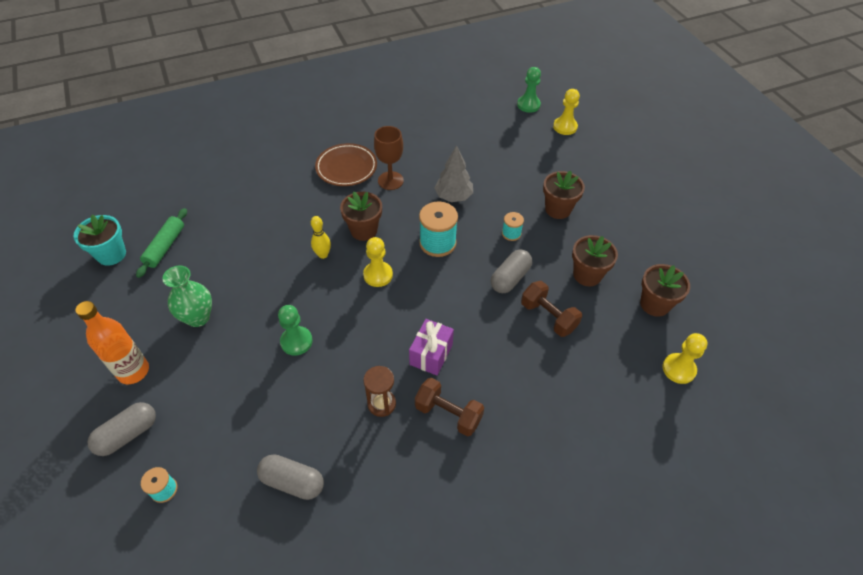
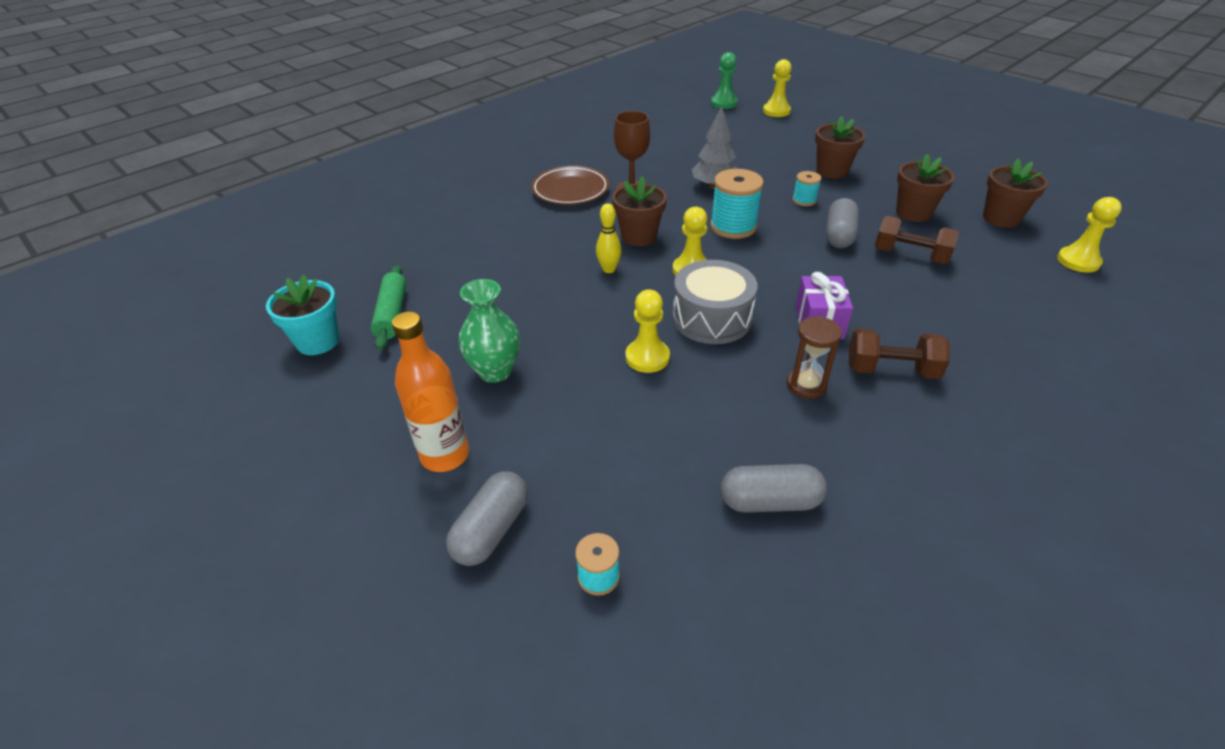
camera: 20 degrees left, 10 degrees down
green pawn [278,305,313,356] -> yellow pawn [626,289,670,373]
none -> grey drum [673,260,758,344]

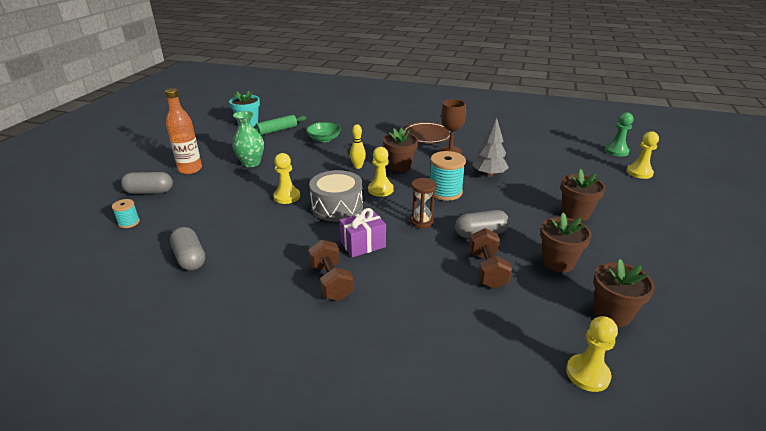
camera: 60 degrees right, 10 degrees down
brown hourglass [787,316,842,399] -> brown hourglass moved to [410,178,437,229]
turquoise spool [793,171,821,206] -> none
none -> green bowl [306,122,341,142]

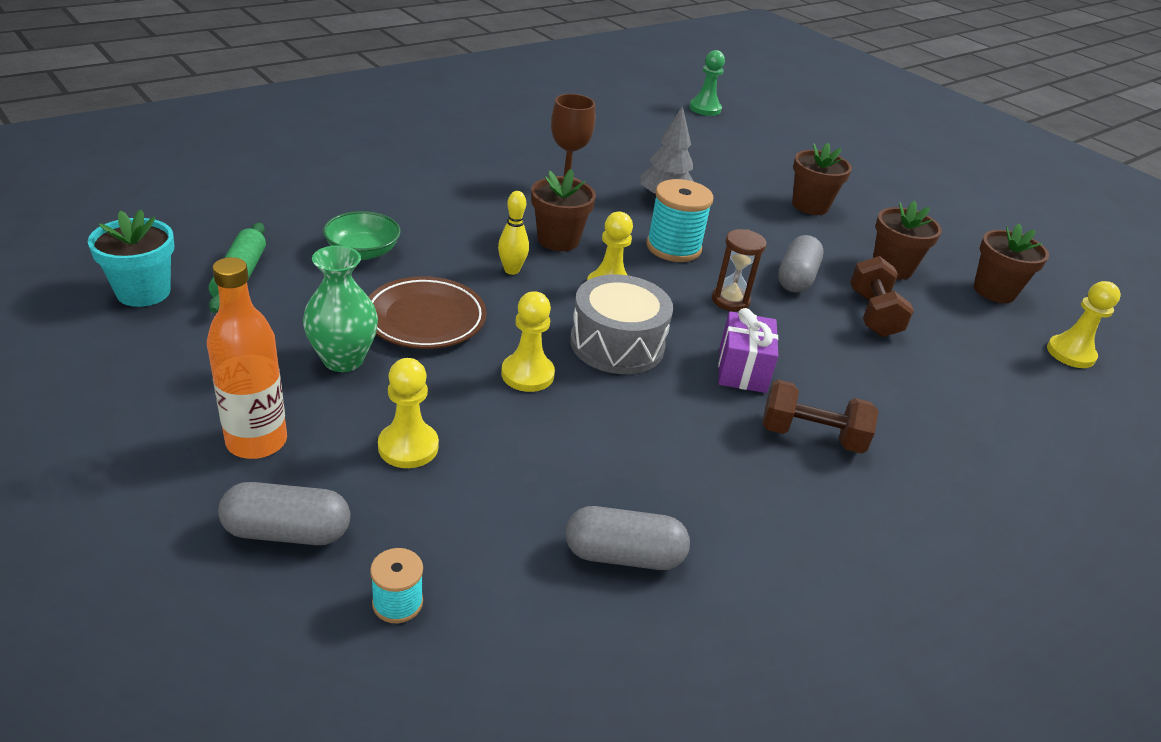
camera: 60 degrees left, 5 degrees up
grey capsule [121,172,173,194] -> grey capsule turned 60 degrees clockwise [218,482,350,545]
brown plate [403,122,450,144] -> brown plate moved to [368,276,487,349]
brown dumbbell [469,228,512,289] -> brown dumbbell turned 60 degrees clockwise [850,256,914,337]
yellow pawn [627,131,659,179] -> yellow pawn moved to [378,358,439,468]

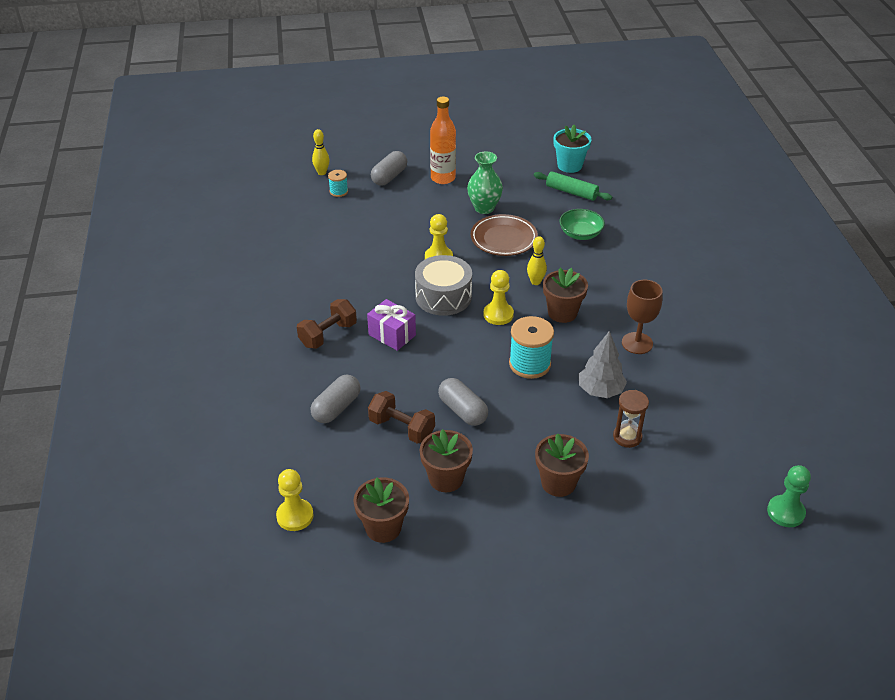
camera: 125 degrees right, 5 degrees up
yellow pawn [378,358,439,468] -> none
grey capsule [565,506,690,570] -> grey capsule moved to [311,375,360,423]
brown hourglass [712,229,766,312] -> brown hourglass moved to [613,390,649,448]
none -> yellow bowling pin [312,129,329,175]

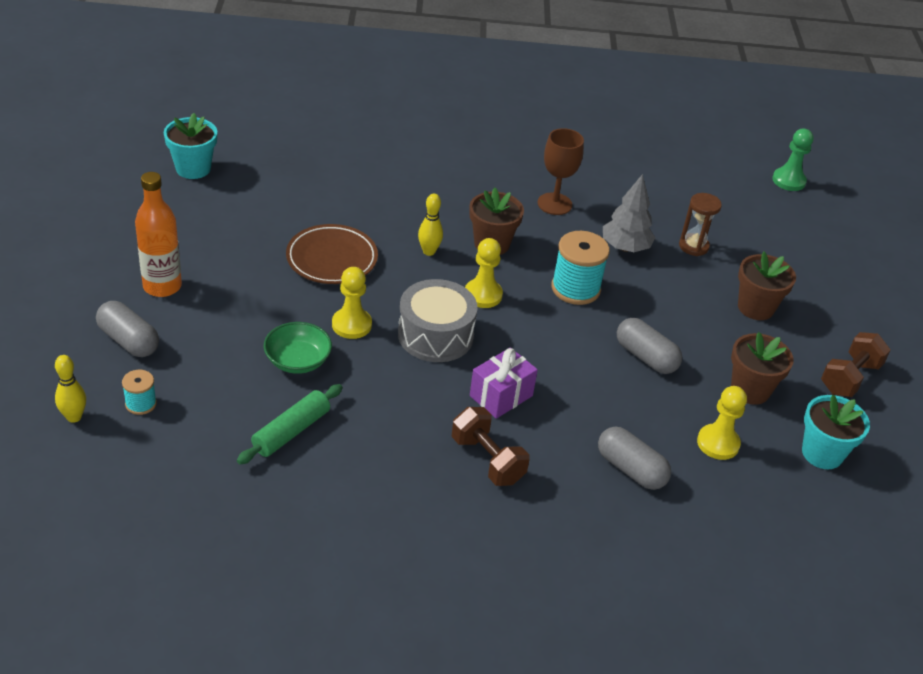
camera: 85 degrees left, 0 degrees up
yellow pawn [276,469,314,531] -> yellow pawn moved to [697,386,747,460]
brown flower pot [353,477,409,543] -> turquoise flower pot [802,395,870,469]
brown dumbbell [368,391,435,444] -> brown dumbbell moved to [821,332,890,397]
grey capsule [438,378,488,426] -> grey capsule turned 75 degrees clockwise [617,318,682,374]
green vase [467,151,503,214] -> none
green rolling pin [534,171,612,201] -> green rolling pin moved to [237,384,343,465]
green bowl [559,209,605,240] -> green bowl moved to [264,322,332,374]

